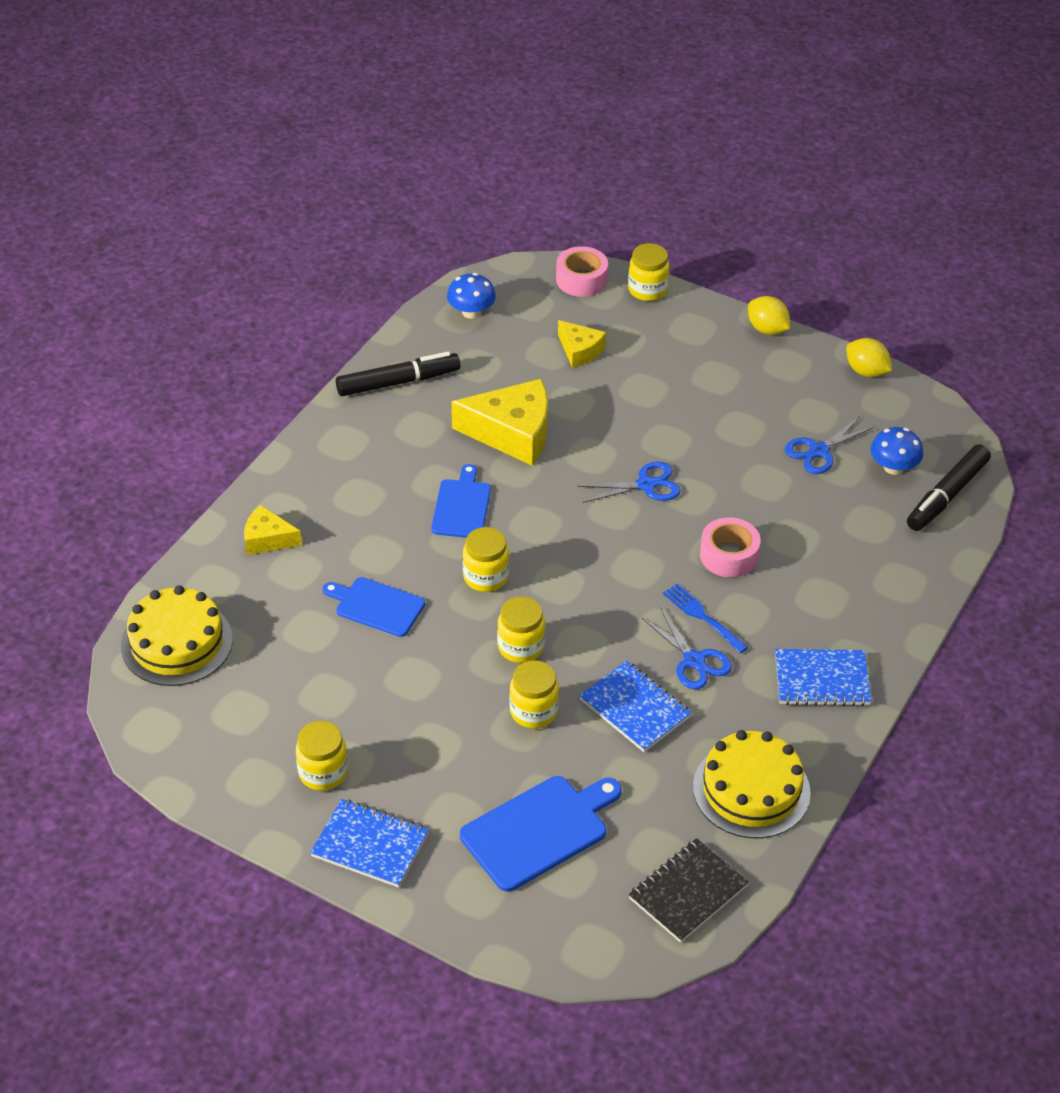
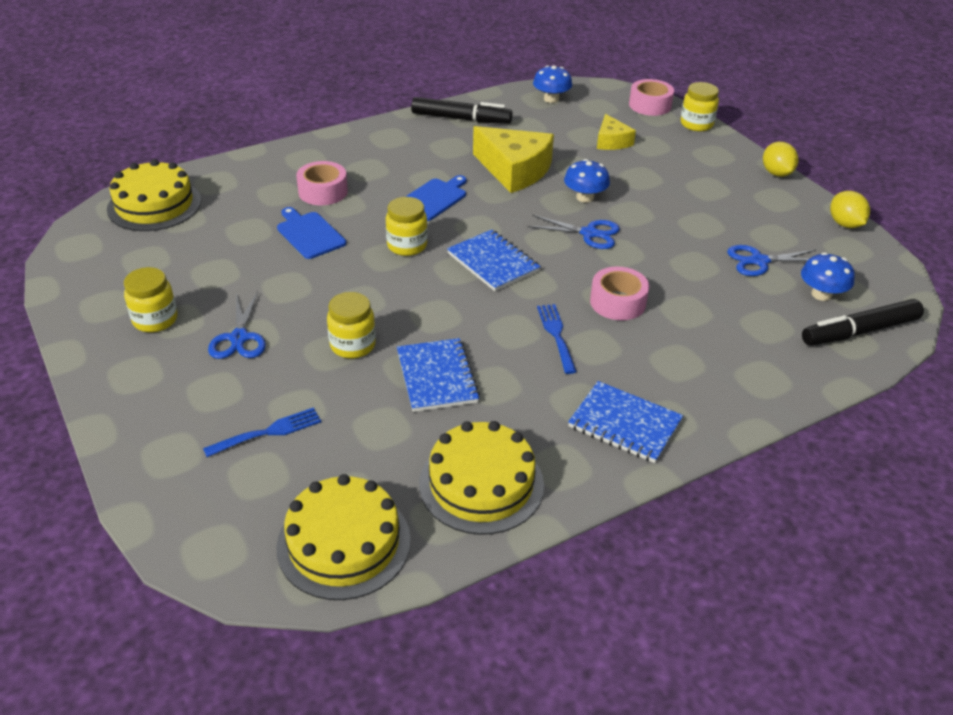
camera: 30 degrees right, 5 degrees down
yellow cheese [244,505,302,555] -> none
blue notebook [310,799,429,888] -> blue notebook moved to [447,230,541,291]
blue cutting board [460,776,622,892] -> blue fork [203,407,321,457]
yellow jar [497,596,545,663] -> none
black notebook [629,838,749,943] -> yellow cake [277,474,411,600]
blue scissors [642,607,732,689] -> blue scissors moved to [208,291,266,359]
none -> pink tape [296,161,348,205]
none -> blue mushroom [564,159,610,203]

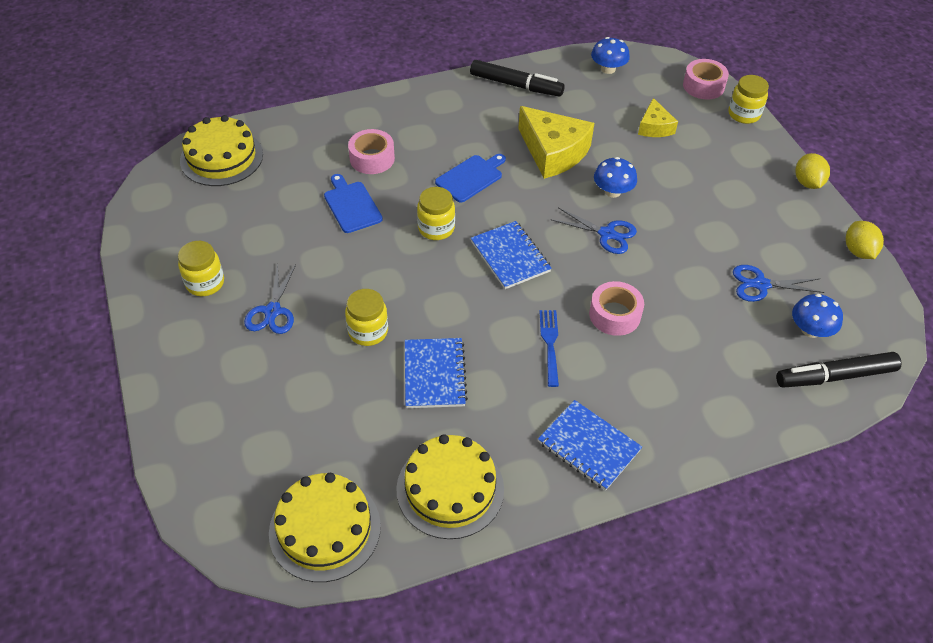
camera: 10 degrees right, 10 degrees up
blue fork [203,407,321,457] -> none

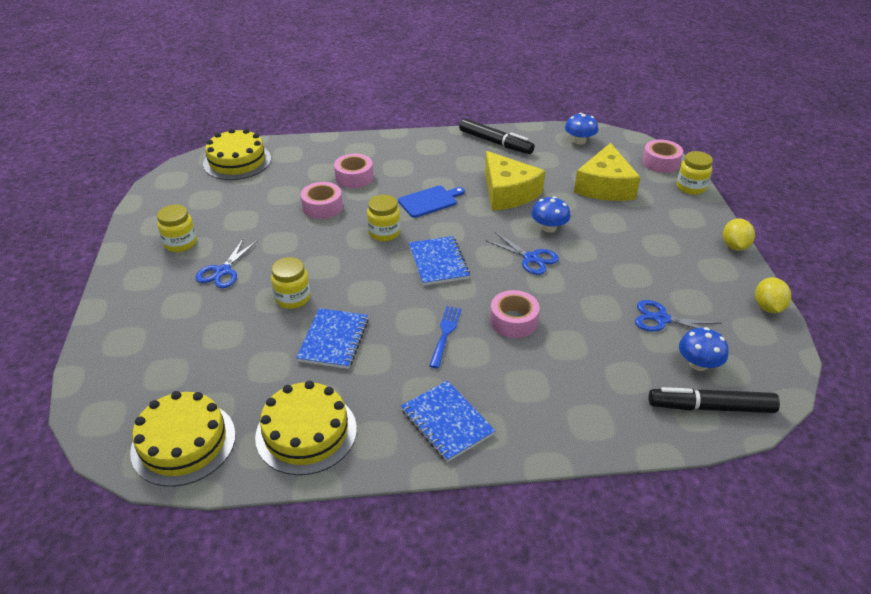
camera: 15 degrees right, 10 degrees down
blue cutting board [324,174,383,233] -> pink tape [301,182,343,219]
yellow cheese [638,98,678,137] -> yellow cheese [574,143,641,201], size x1.81

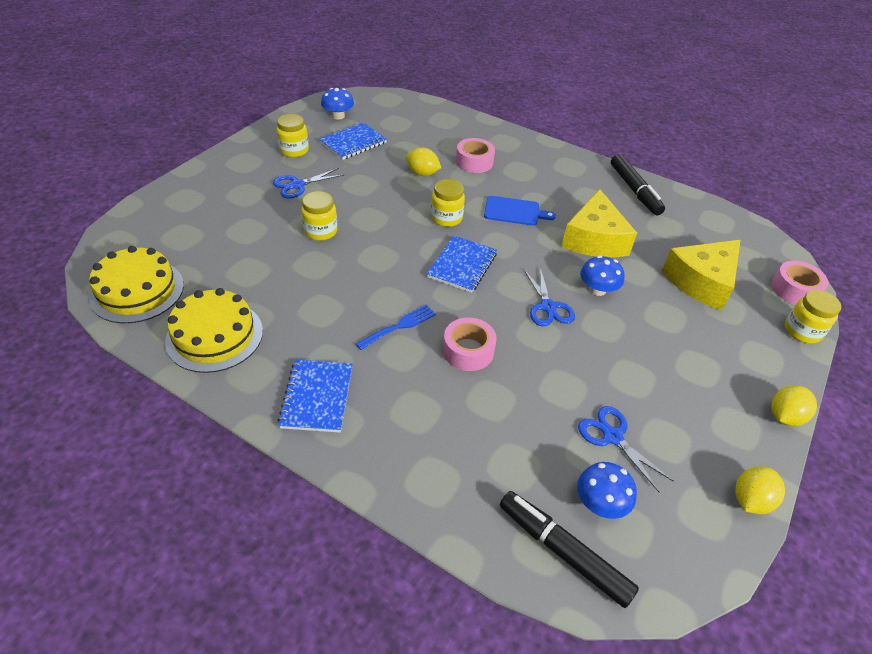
camera: 35 degrees right, 5 degrees up
yellow cake [203,128,271,180] -> none
blue notebook [296,308,369,369] -> blue notebook moved to [319,123,387,160]
pink tape [301,182,343,219] -> yellow lemon [406,148,441,176]
blue mushroom [565,113,598,145] -> blue mushroom moved to [321,88,354,120]

